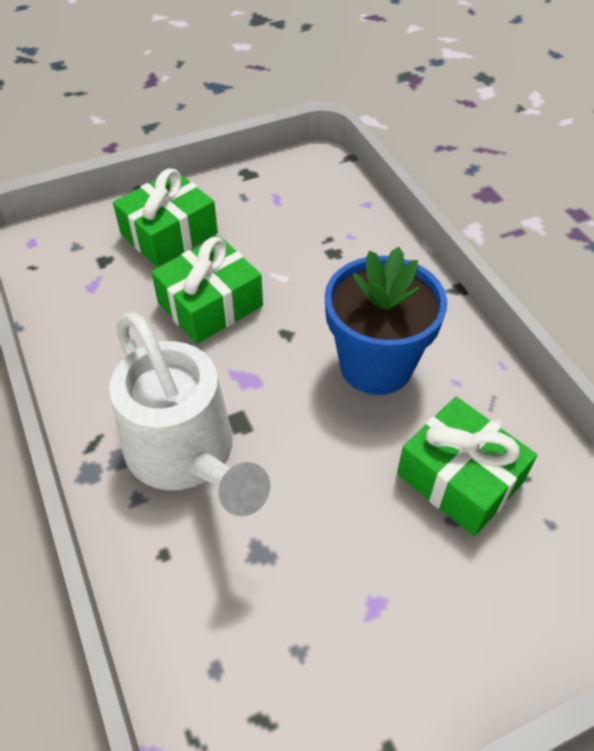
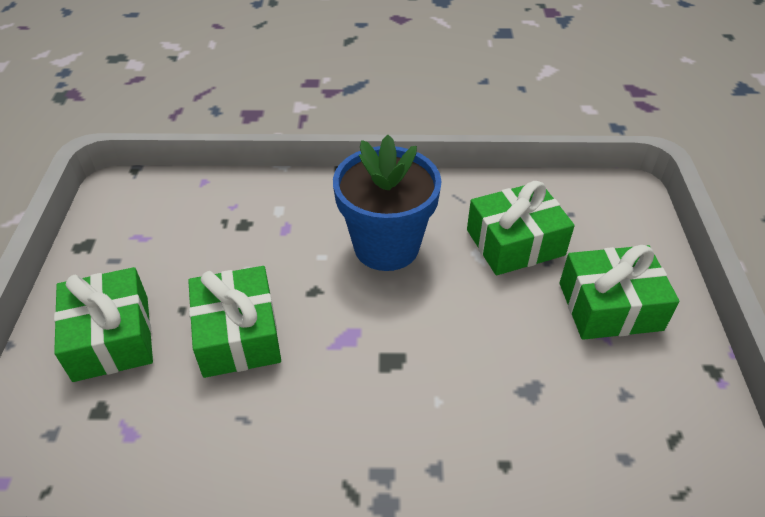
camera: 65 degrees left, 5 degrees down
white watering can [109,312,270,516] -> none
none -> green gift [559,245,680,340]

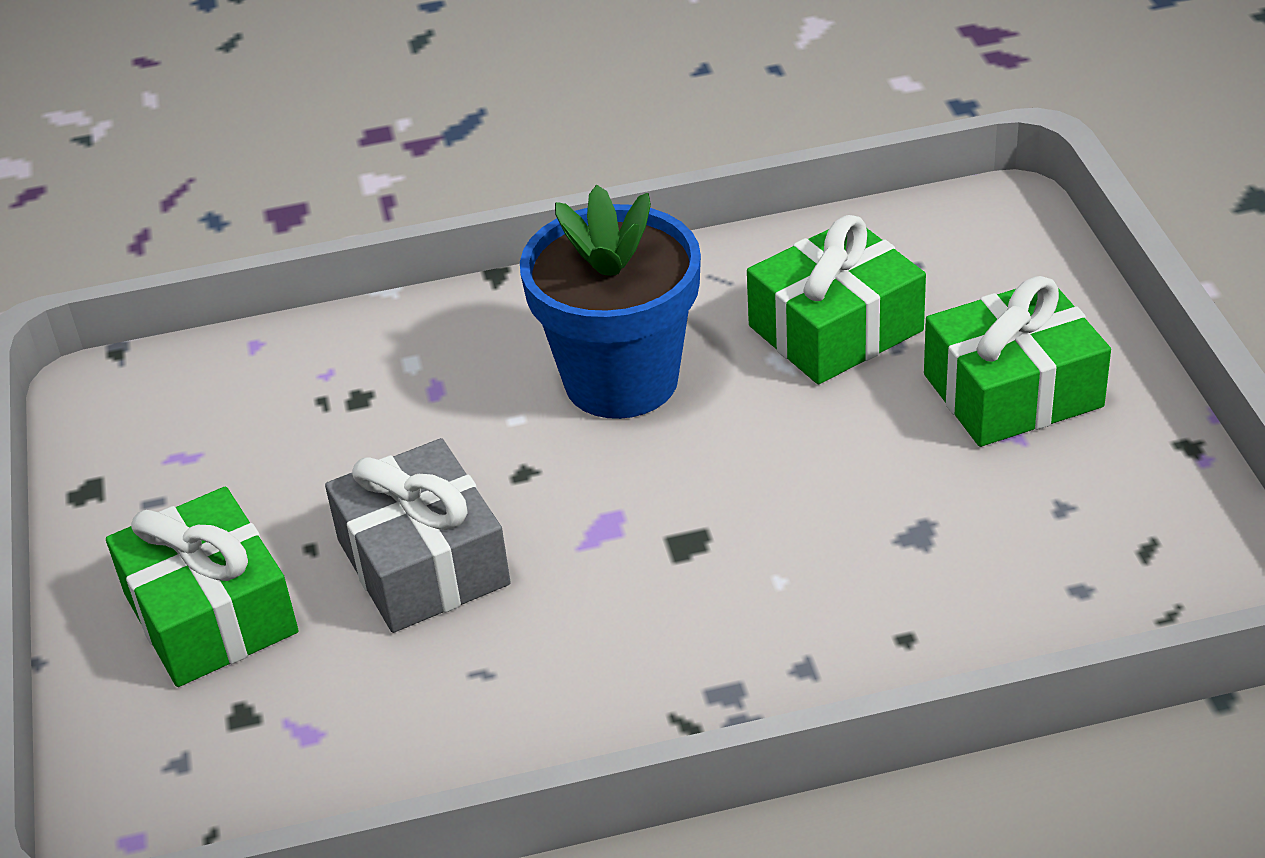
camera: 10 degrees left, 5 degrees down
green gift [188,266,281,378] -> grey gift [325,438,511,633]

